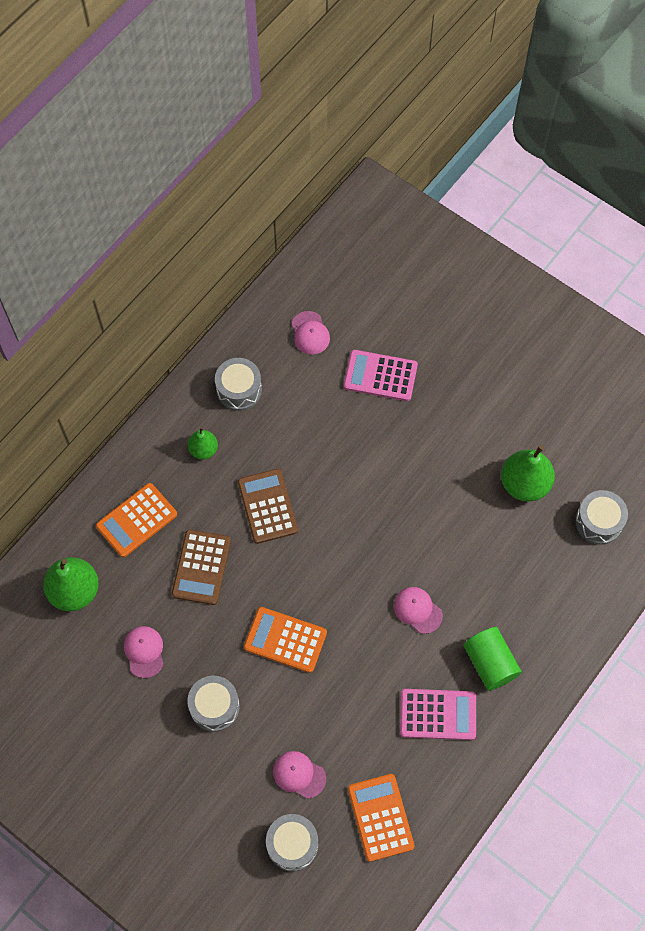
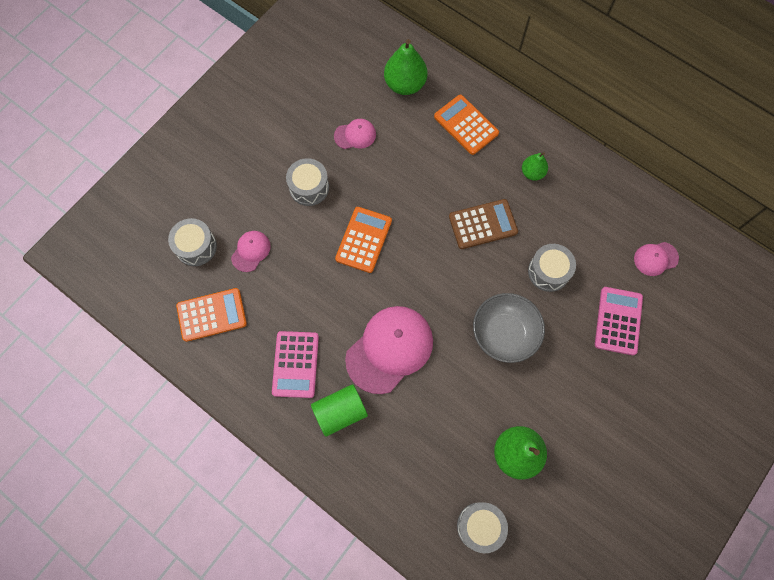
camera: 90 degrees right, 5 degrees up
brown calculator [172,529,231,605] -> none
grey drum [215,358,262,411] -> grey drum moved to [528,244,576,292]
pink cap [394,587,443,634] -> pink cap [345,306,433,394], size x2.05
none -> grey bowl [473,293,545,363]

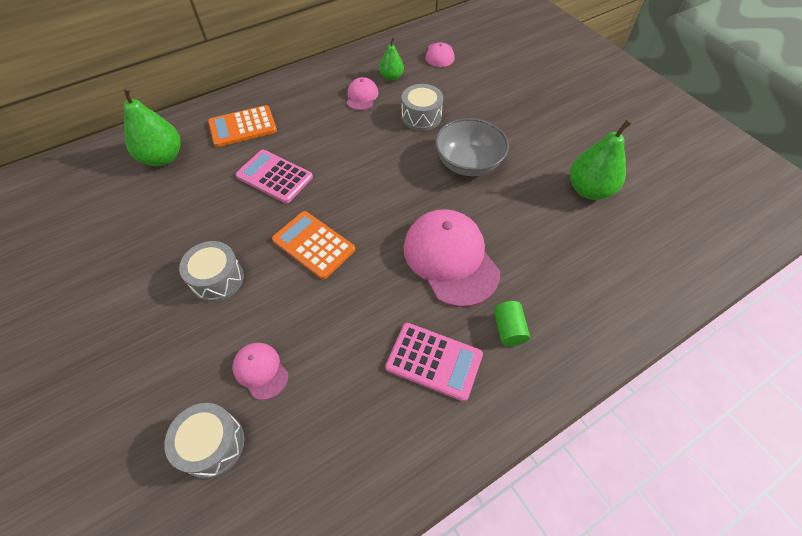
camera: 70 degrees left, 15 degrees down
orange calculator [176,288,247,342] -> none
green cylinder [311,384,368,436] -> green cylinder [494,301,530,346], size x0.64
pink cap [334,119,376,149] -> pink cap moved to [346,77,378,110]
brown calculator [449,199,518,249] -> none
grey drum [457,502,508,553] -> none
green pear [522,152,548,181] -> green pear moved to [379,37,404,81]
pink calculator [595,287,643,355] -> pink calculator moved to [236,150,313,203]

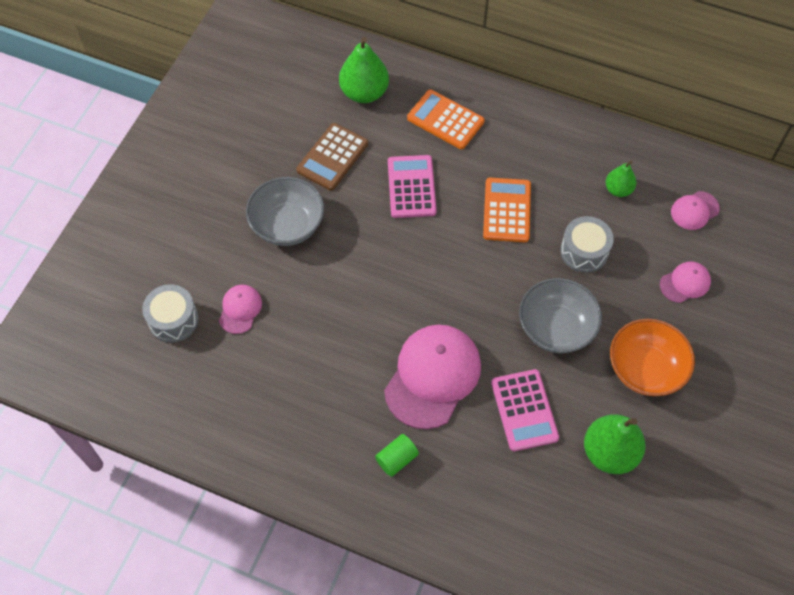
camera: 55 degrees right, 5 degrees up
grey drum [179,241,244,302] -> grey bowl [246,177,324,246]
orange calculator [272,211,355,279] -> orange calculator moved to [483,177,531,242]
pink cap [346,77,378,110] -> pink cap moved to [660,261,711,303]
pink calculator [385,323,483,402] -> pink calculator moved to [491,369,559,451]
none -> brown calculator [296,123,368,191]
none -> orange bowl [610,319,695,396]

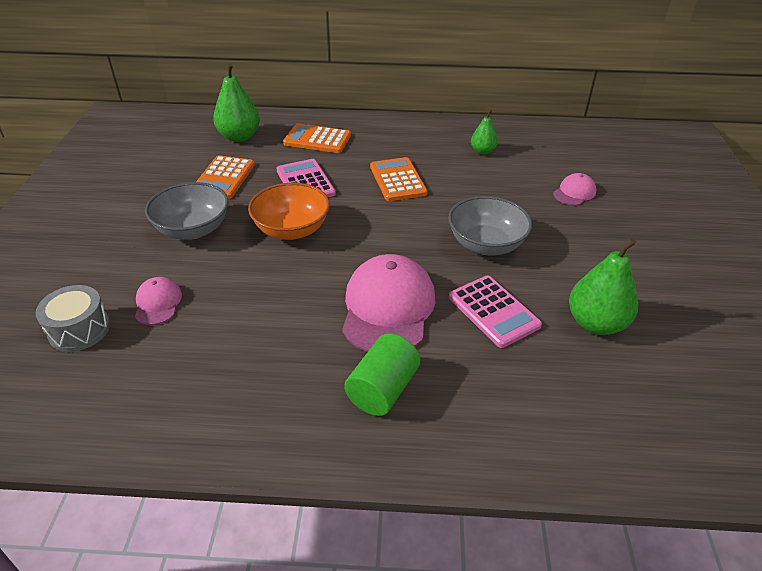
camera: 20 degrees left, 20 degrees down
brown calculator [296,123,368,191] -> orange calculator [196,155,255,199]
green cylinder [375,434,419,477] -> green cylinder [344,333,421,416], size x1.56
grey drum [560,216,614,273] -> none
orange bowl [610,319,695,396] -> orange bowl moved to [248,182,330,240]
pink cap [671,191,720,230] -> none

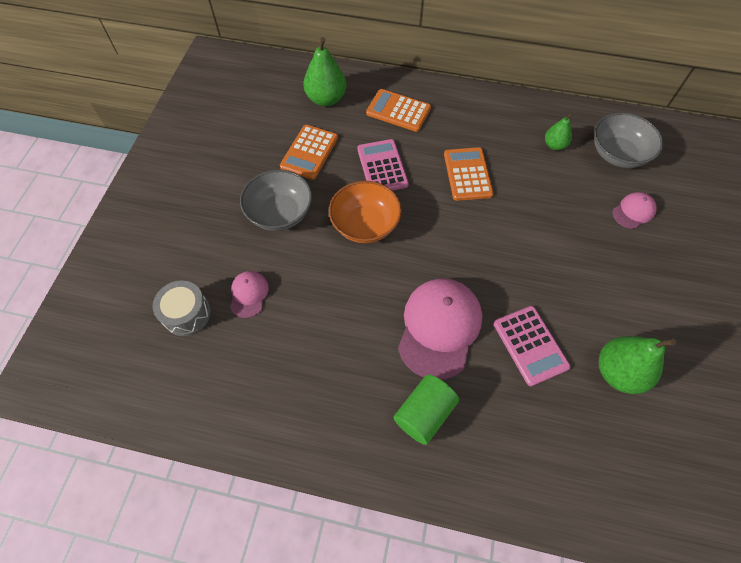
camera: 10 degrees right, 20 degrees up
grey bowl [448,196,532,255] -> grey bowl moved to [594,112,663,168]

